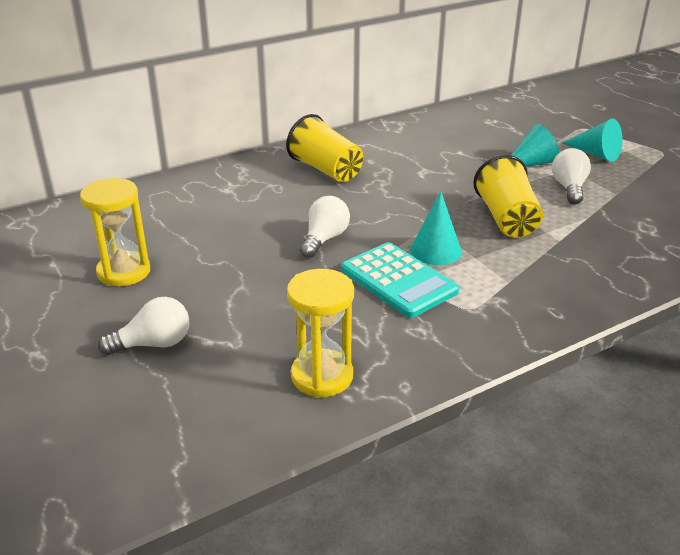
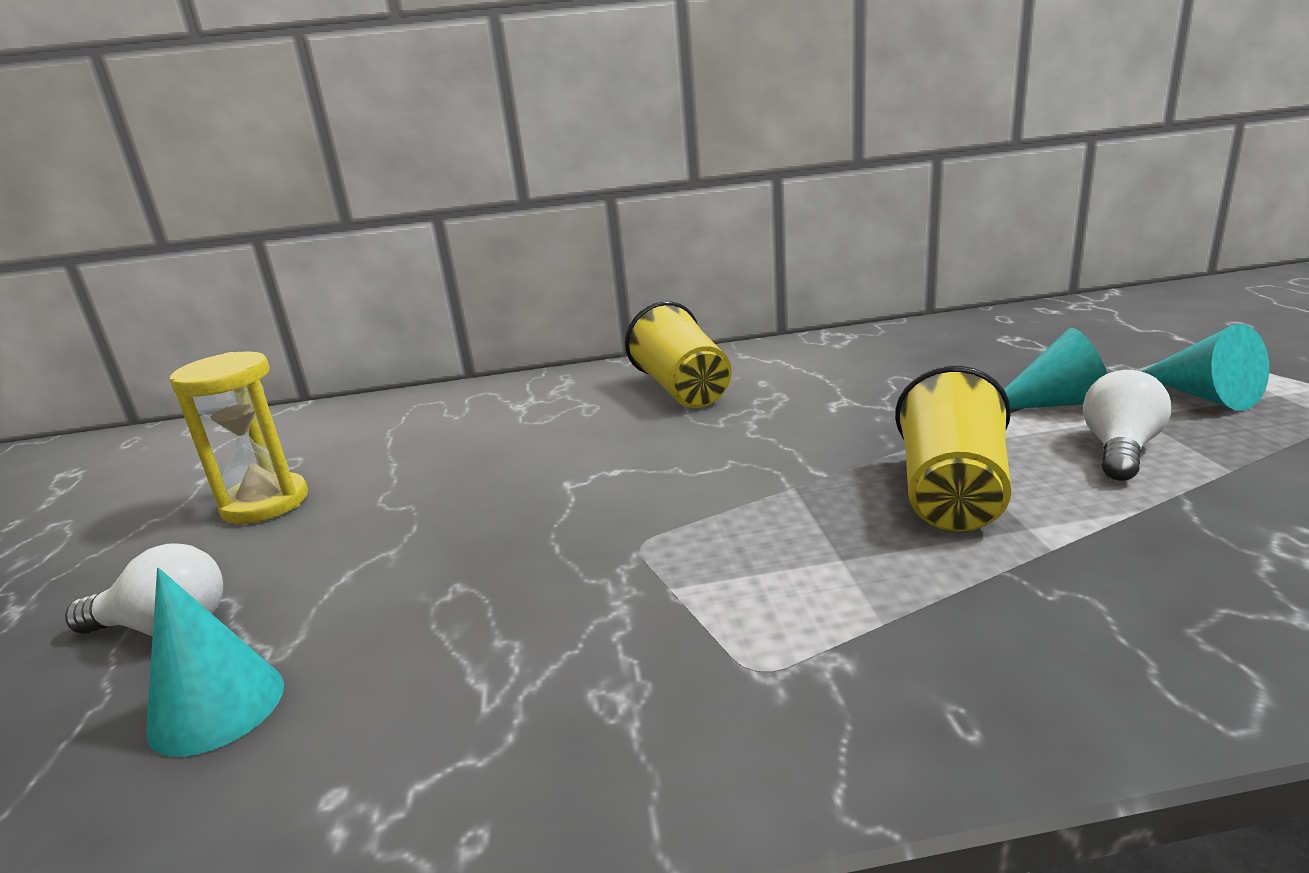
camera: 25 degrees right, 10 degrees down
yellow hourglass [287,269,354,398] -> none
white light bulb [300,196,350,258] -> none
turquoise calculator [341,242,459,318] -> none
turquoise cone [410,191,462,265] -> turquoise cone moved to [146,567,284,757]

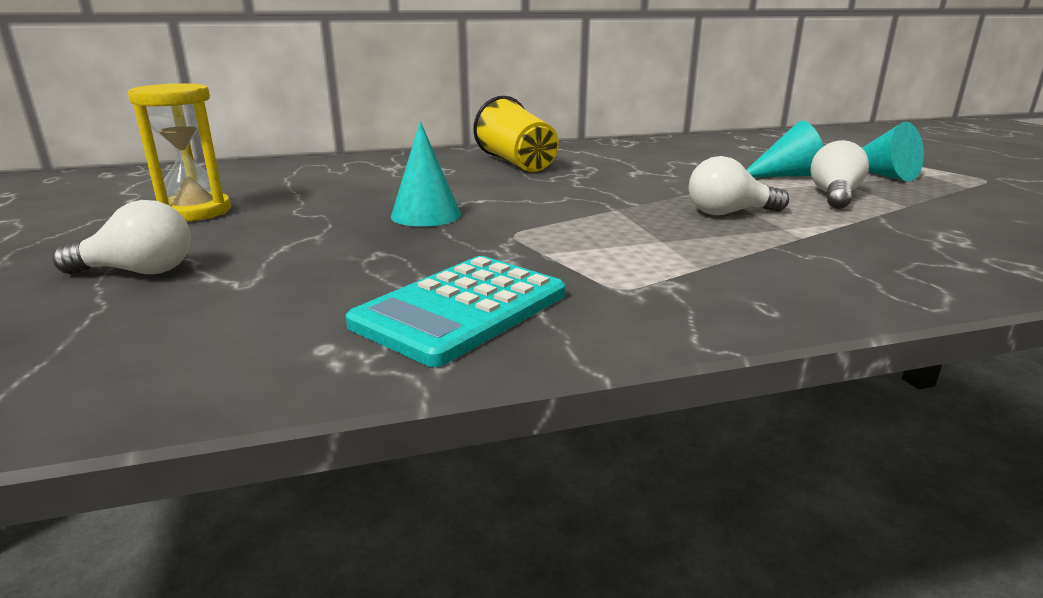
camera: 10 degrees left, 0 degrees up
turquoise cone [146,567,284,757] -> turquoise cone moved to [391,121,461,227]
yellow cup [895,366,1011,531] -> white light bulb [689,156,789,215]
none -> turquoise calculator [346,256,565,367]

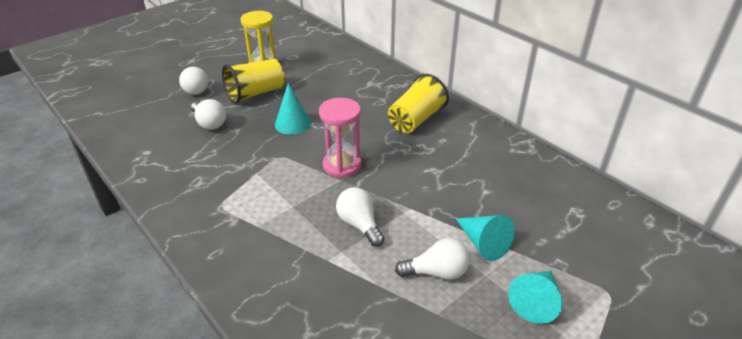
camera: 65 degrees right, 15 degrees up
turquoise calculator [346,256,565,367] -> none
none -> white light bulb [191,99,226,130]
none -> yellow cup [222,59,285,104]
none -> pink hourglass [319,98,362,178]

